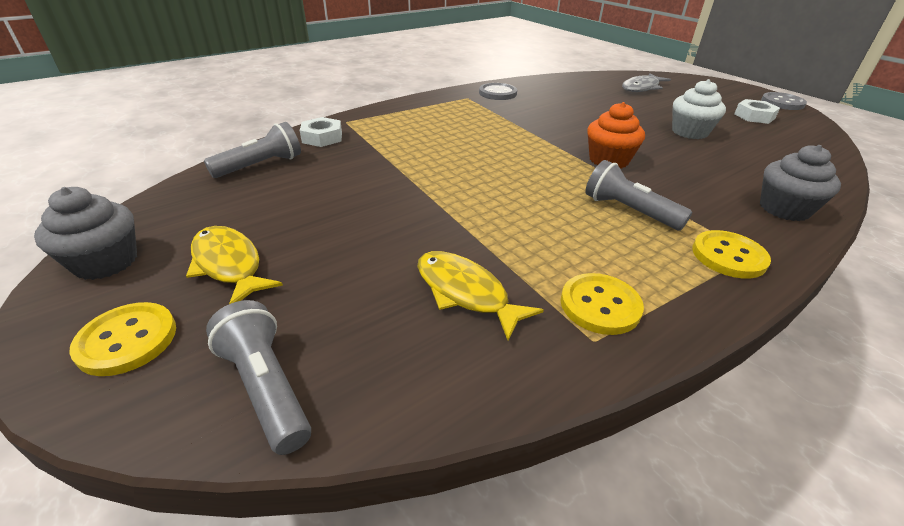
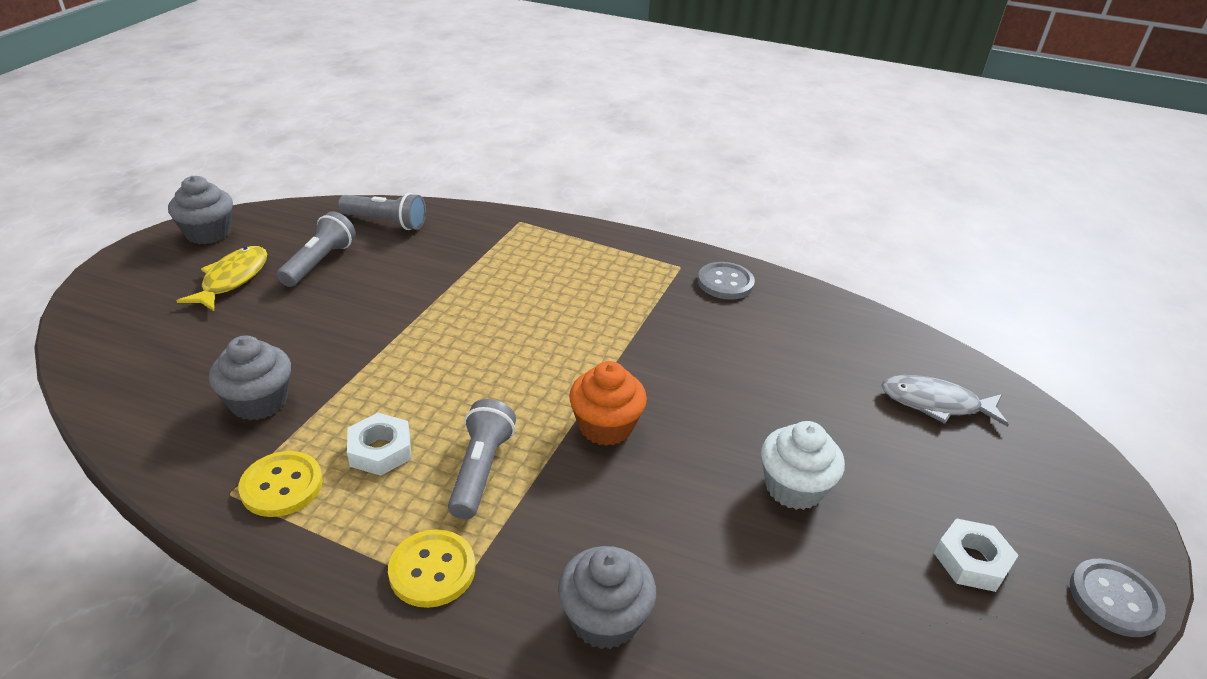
camera: 55 degrees right, 0 degrees up
yellow button [69,302,176,376] -> none
grey flashlight [206,300,311,455] -> grey flashlight moved to [277,211,356,287]
white nut [300,117,342,147] -> white nut moved to [347,413,411,476]
yellow fish [417,251,544,341] -> grey cupcake [209,335,291,420]

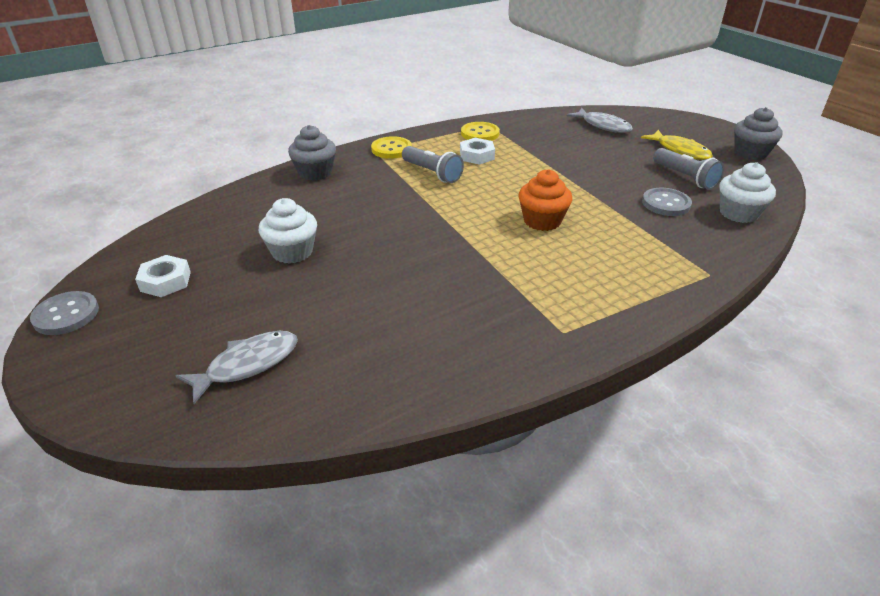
camera: 130 degrees right, 0 degrees up
grey cupcake [209,335,291,420] -> none
grey flashlight [338,193,426,230] -> white cupcake [719,162,776,223]
orange cupcake [569,361,647,446] -> orange cupcake moved to [519,169,572,231]
grey button [698,262,755,300] -> grey button moved to [642,188,692,216]
none -> grey fish [567,108,633,133]

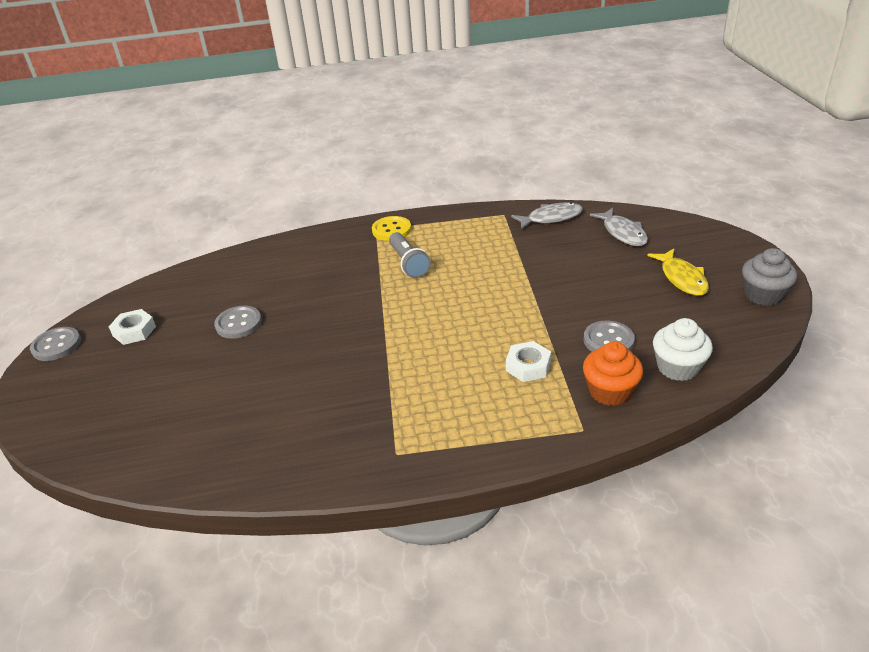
camera: 25 degrees right, 0 degrees up
grey fish [176,331,298,404] -> grey fish moved to [511,202,583,230]
white cupcake [259,198,317,264] -> grey button [214,306,262,339]
grey cupcake [288,125,336,181] -> none
white nut [460,138,495,165] -> white nut moved to [506,341,551,382]
yellow button [461,122,500,141] -> none
orange cupcake [519,169,572,231] -> orange cupcake moved to [583,342,643,406]
grey flashlight [653,148,725,190] -> none

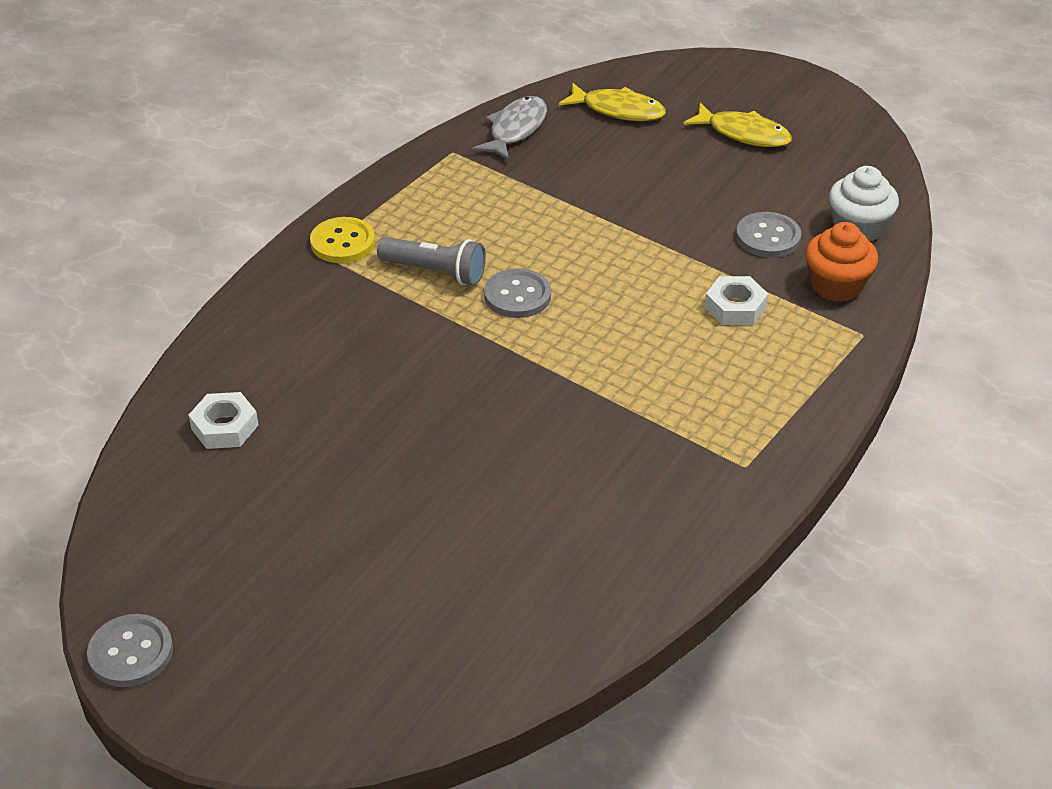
camera: 50 degrees left, 5 degrees up
white nut [109,309,156,345] -> white nut moved to [189,392,259,449]
grey button [214,306,262,339] -> grey button moved to [484,268,551,318]
grey fish [590,208,648,246] -> yellow fish [559,83,666,121]
grey cupcake [742,248,797,306] -> none

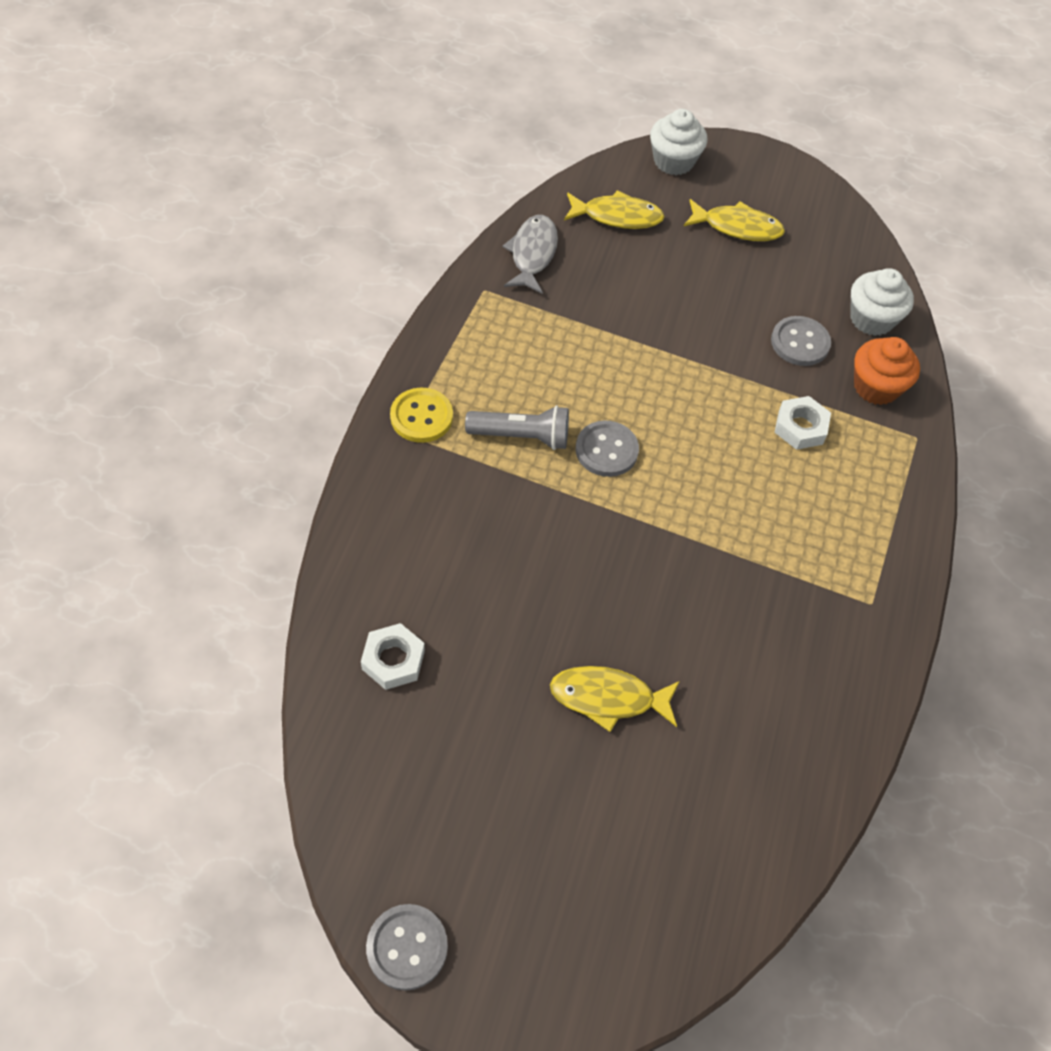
camera: 20 degrees left, 15 degrees up
none -> yellow fish [550,666,680,732]
none -> white cupcake [650,109,707,175]

